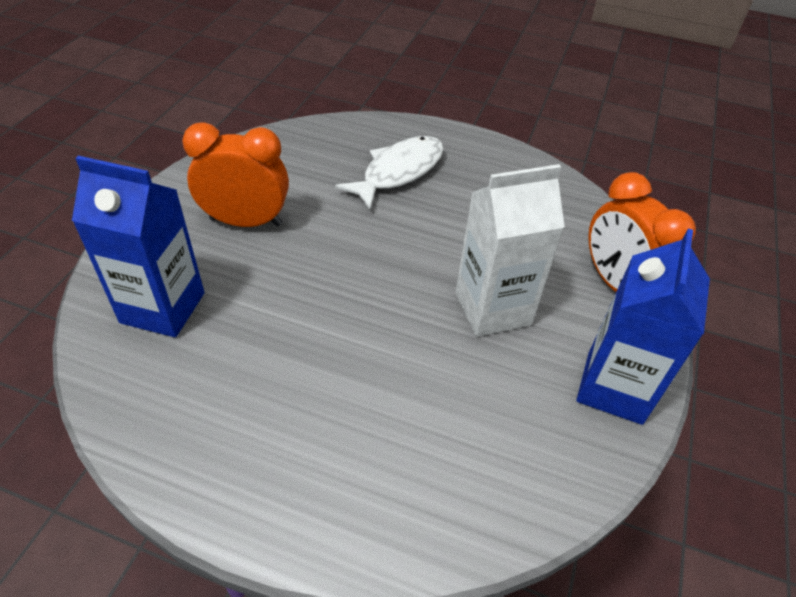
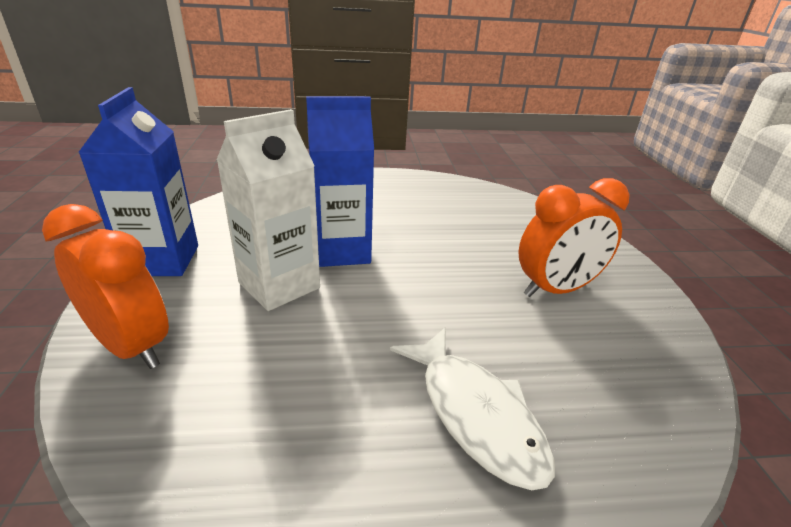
camera: 155 degrees right, 15 degrees down
blue carton [72,156,205,337] -> blue carton moved to [306,96,374,267]
white fish [335,136,444,210] -> white fish turned 45 degrees counterclockwise [390,328,555,490]

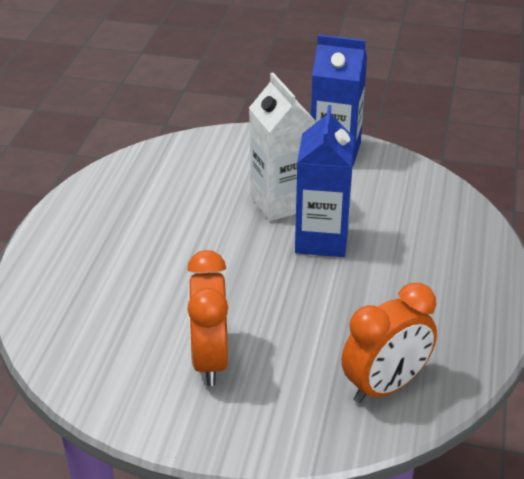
camera: 110 degrees right, 5 degrees up
orange clock [42,204,169,369] -> orange clock moved to [341,283,437,403]
white fish [390,328,555,490] -> none

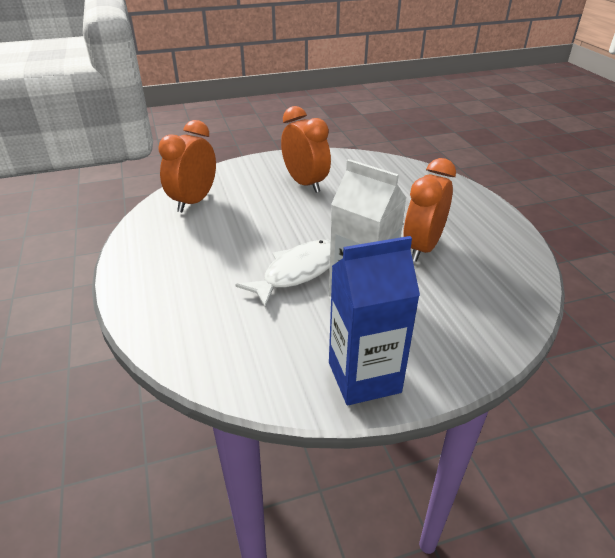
camera: 150 degrees right, 0 degrees up
blue carton [295,105,354,257] -> white fish [235,240,331,308]
none -> orange clock [403,158,456,262]

